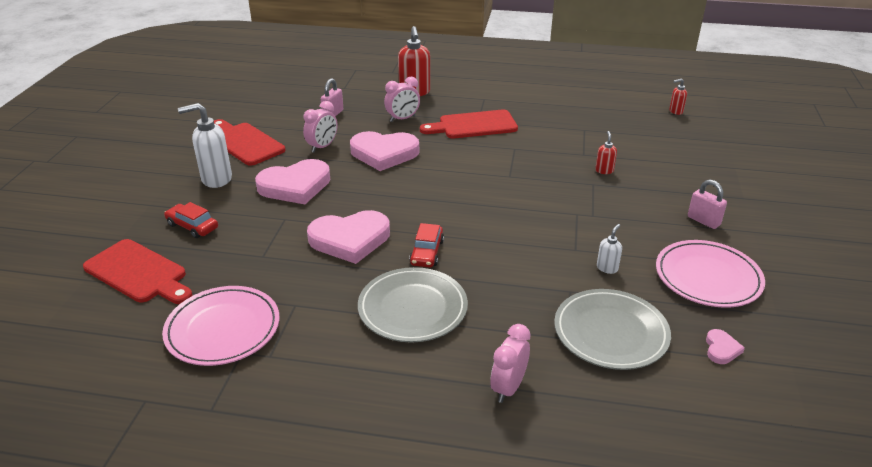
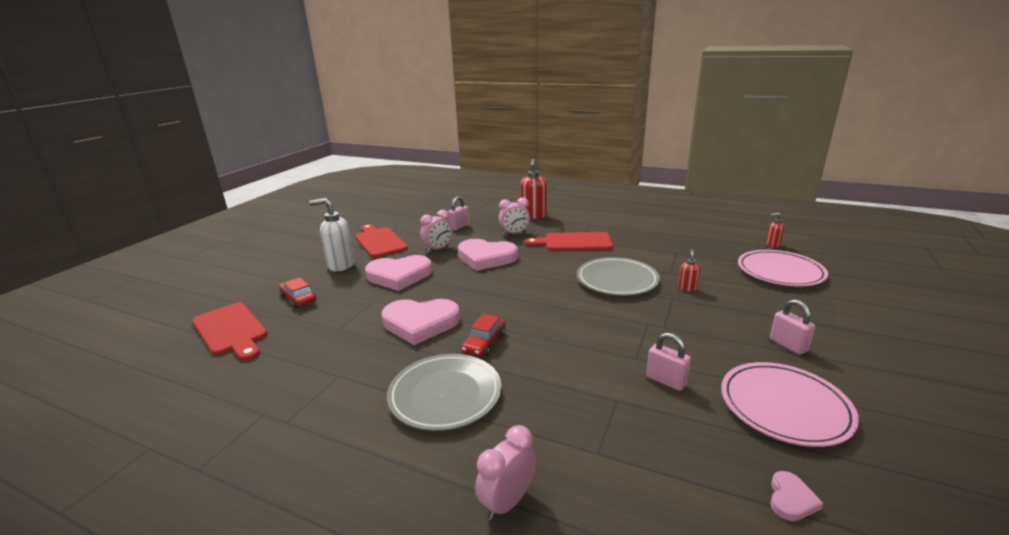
camera: 15 degrees right, 10 degrees down
pink plate [162,286,280,366] -> pink plate moved to [738,250,828,287]
grey plate [554,289,671,370] -> grey plate moved to [577,257,660,296]
white soap dispenser [597,224,622,274] -> pink padlock [646,332,691,391]

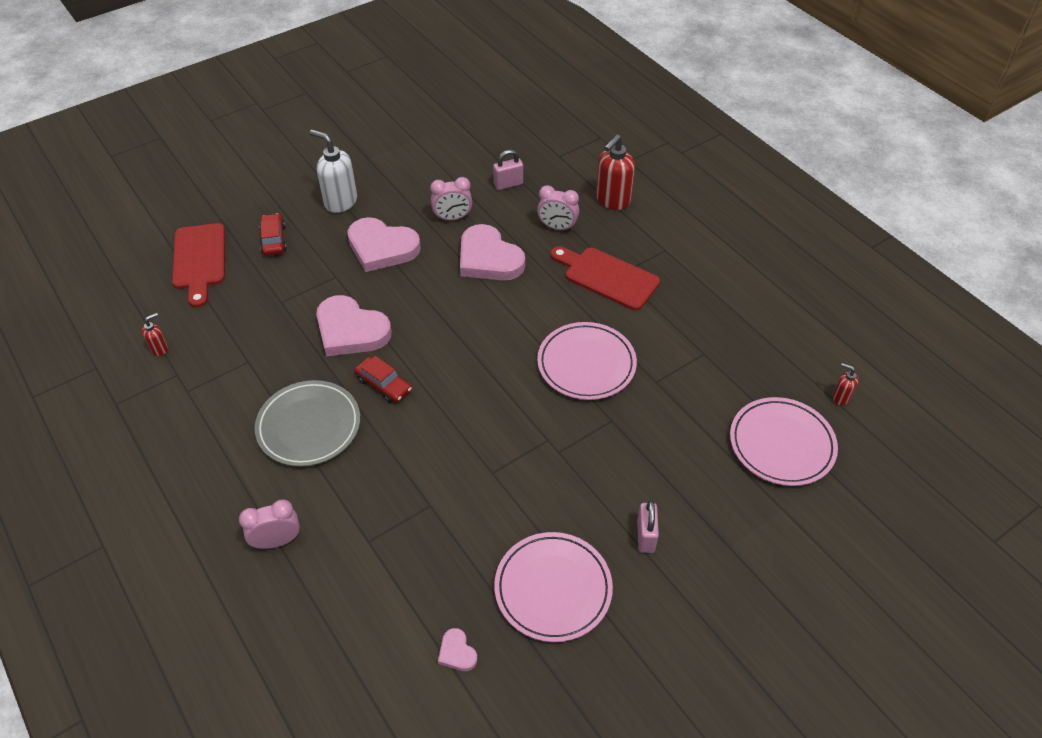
camera: 30 degrees right, 25 degrees up
red cutting board [355,224,408,258] -> none
red car [461,314,506,357] -> red car turned 105 degrees counterclockwise [355,356,412,403]
grey plate [577,257,660,296] -> pink plate [537,322,637,400]
pink padlock [646,332,691,391] -> none
red soap dispenser [678,249,700,291] -> red soap dispenser moved to [142,313,168,356]
pink heart [770,471,823,521] -> pink heart turned 90 degrees clockwise [438,628,477,671]

